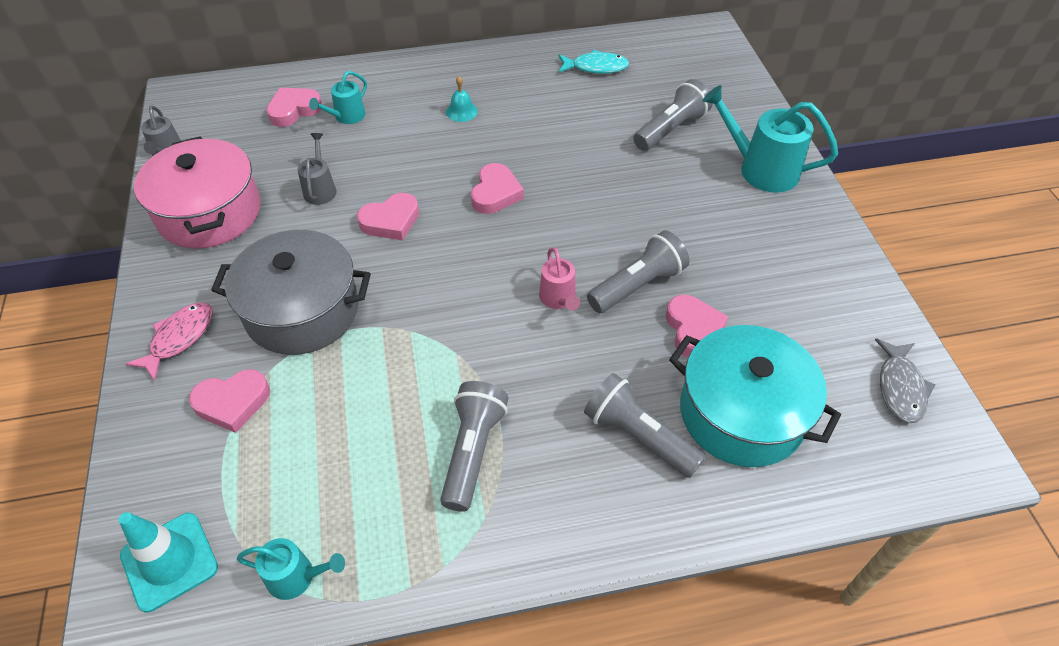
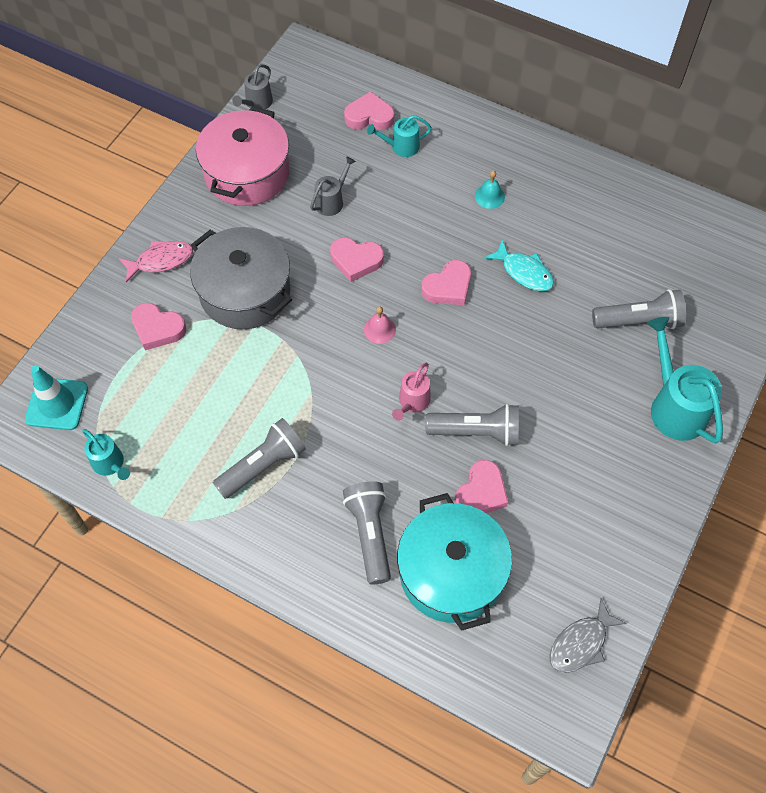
camera: 40 degrees right, 10 degrees up
turquoise fish [559,50,629,74] -> turquoise fish moved to [484,240,554,291]
none -> pink bell [364,306,396,344]

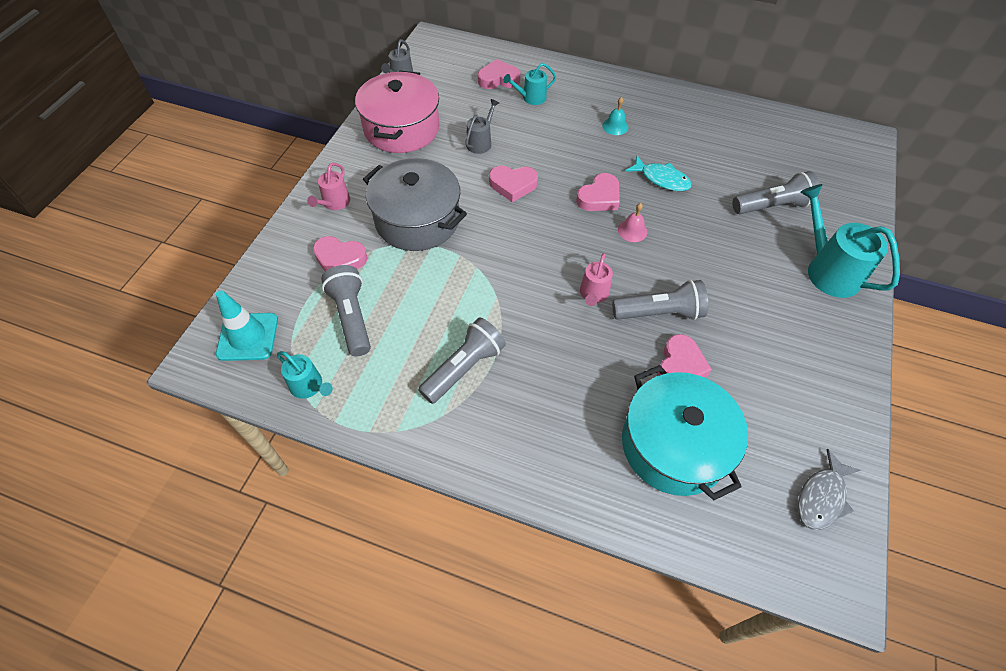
camera: 10 degrees left, 5 degrees down
pink fish [119,241,193,282] -> pink watering can [307,163,350,210]
grey flashlight [343,481,391,585] -> grey flashlight moved to [321,265,371,356]
pink bell [364,306,396,344] -> pink bell moved to [618,203,647,242]

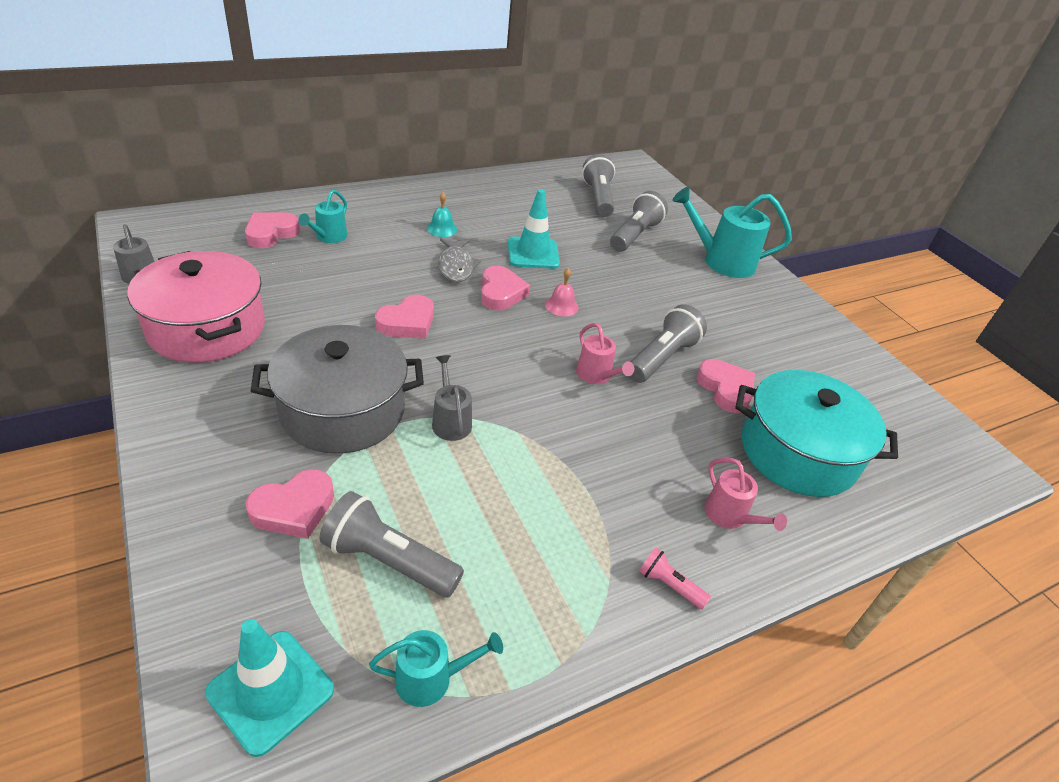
camera: 50 degrees left, 15 degrees down
pink watering can [307,163,350,210] -> pink watering can moved to [704,458,787,531]
grey flashlight [418,317,506,404] -> grey flashlight moved to [582,154,615,217]
grey watering can [465,99,499,154] -> grey watering can moved to [432,355,472,441]
turquoise fish [625,156,692,191] -> turquoise traffic cone [508,189,560,269]
grey fish [797,448,860,530] -> grey fish moved to [438,238,481,282]
none -> pink flashlight [639,547,711,609]

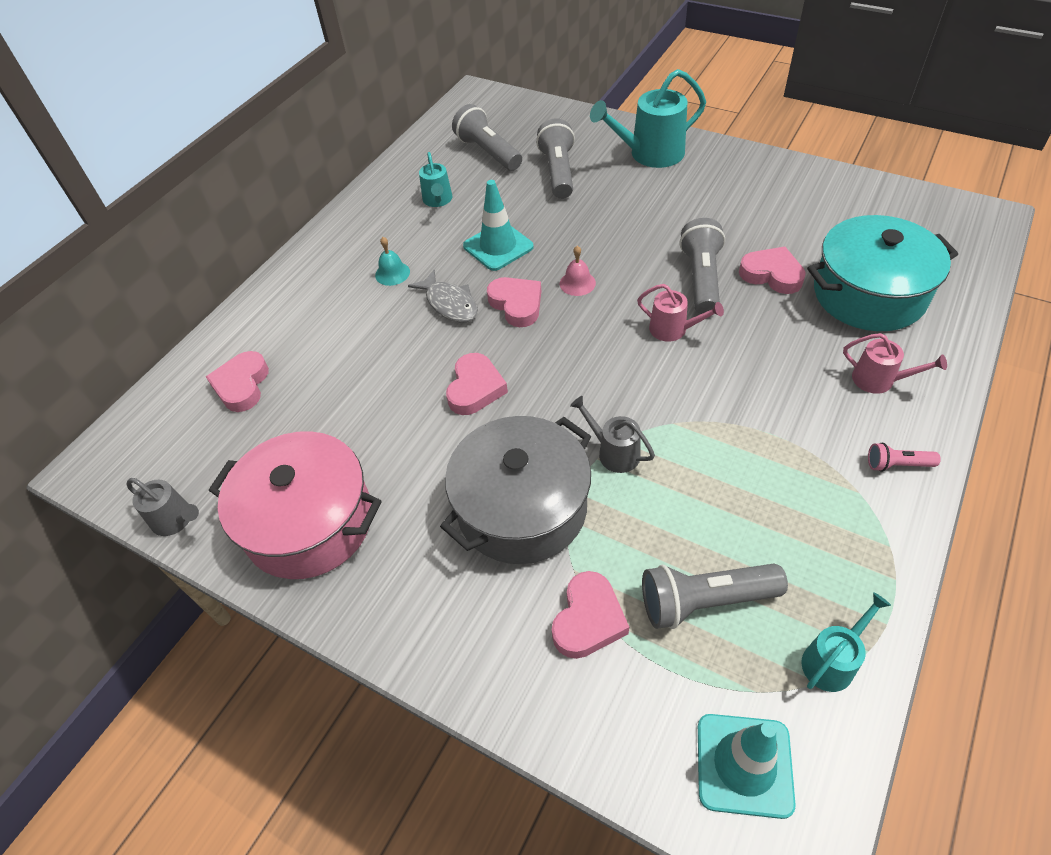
camera: 25 degrees left, 10 degrees up
turquoise watering can [298,190,347,243] -> turquoise watering can moved to [419,152,452,207]

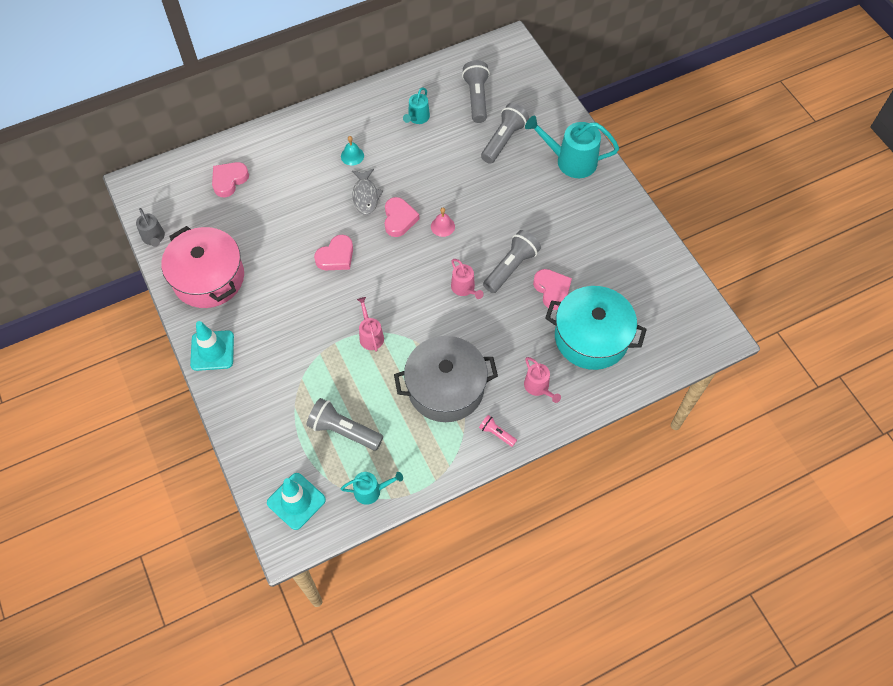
camera: 30 degrees right, 10 degrees up
grey pot [440,416,591,564] -> grey pot moved to [394,336,498,422]
turquoise traffic cone [463,180,534,271] -> turquoise traffic cone moved to [190,321,234,371]
pink heart [552,571,629,659] -> none
grey watering can [570,396,655,473] -> pink watering can [357,297,384,351]

